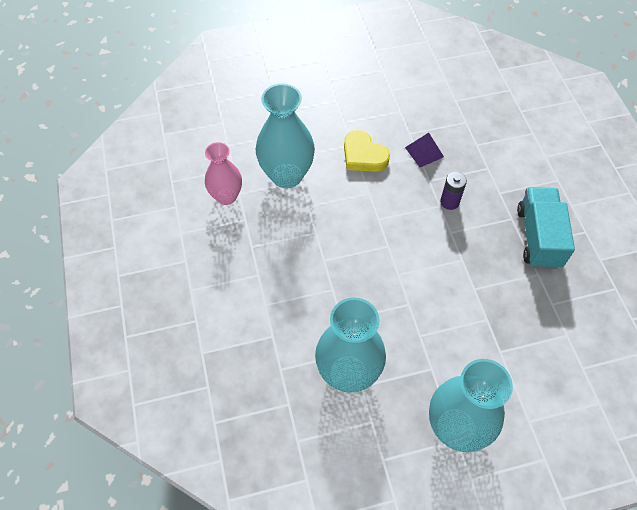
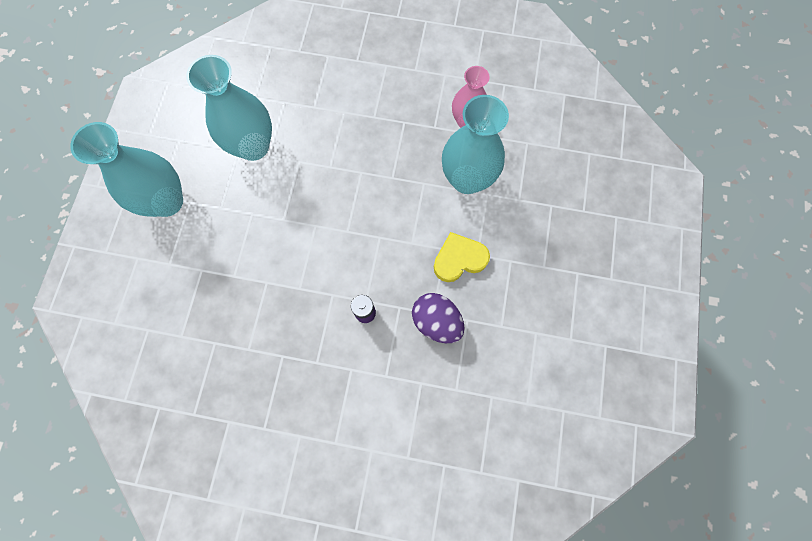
camera: 115 degrees right, 15 degrees up
purple pyramid [405,133,444,167] -> purple egg [412,293,465,343]
turquoise truck [517,187,575,269] -> none

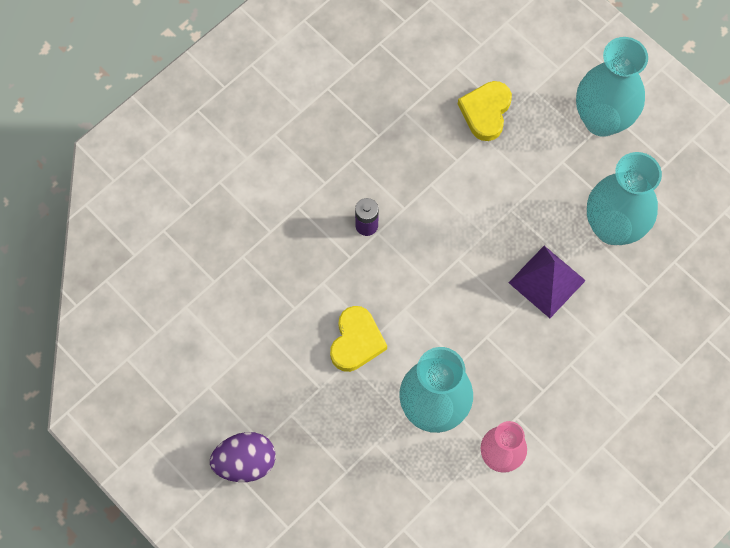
camera: 125 degrees right, 5 degrees down
purple egg [412,293,465,343] -> purple egg moved to [210,432,276,482]
none -> yellow heart [458,81,512,141]
none -> purple pyramid [509,246,586,318]

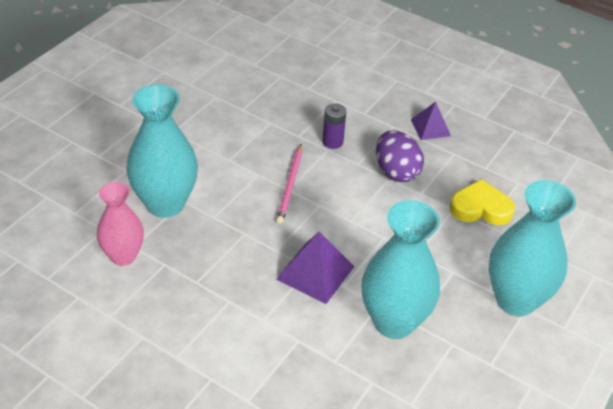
camera: 75 degrees right, 25 degrees down
purple egg [210,432,276,482] -> purple egg moved to [376,130,424,182]
yellow heart [330,306,387,372] -> none
none -> pink pencil [276,144,302,224]
none -> purple pyramid [411,102,451,140]

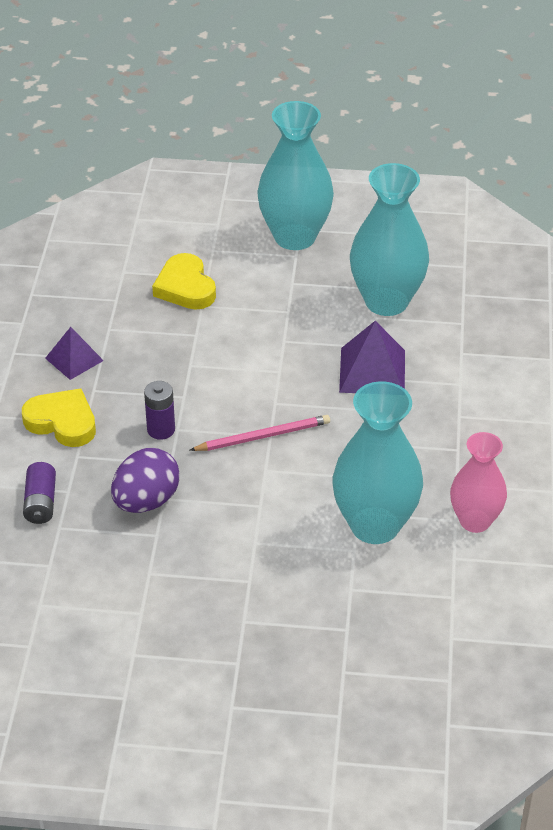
camera: 115 degrees left, 0 degrees up
purple egg [376,130,424,182] -> purple egg moved to [111,448,180,513]
none -> yellow heart [22,388,96,447]
none -> purple battery [23,462,56,524]

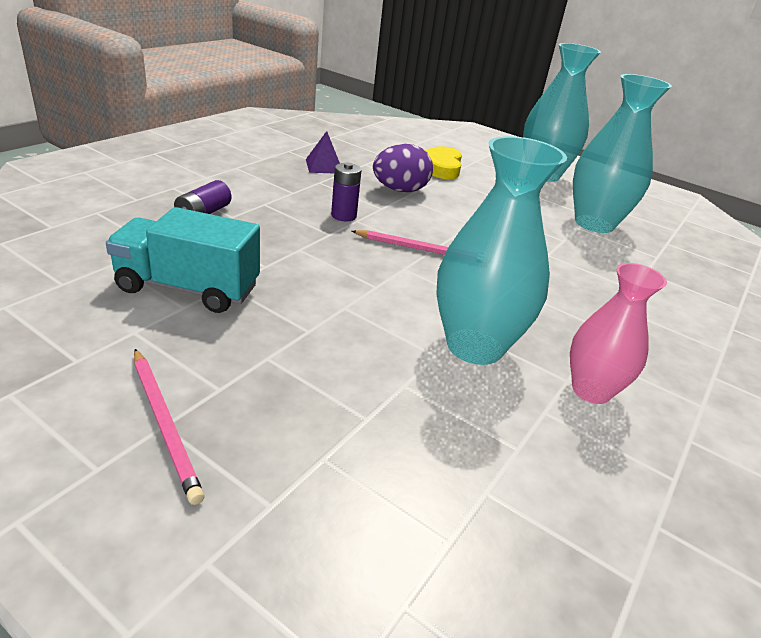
camera: 25 degrees right, 10 degrees down
yellow heart [22,388,96,447] -> none
purple egg [111,448,180,513] -> purple egg moved to [373,144,433,192]
purple pyramid [339,321,405,393] -> none
none -> turquoise truck [106,207,260,313]
none -> pink pencil [134,349,205,505]

